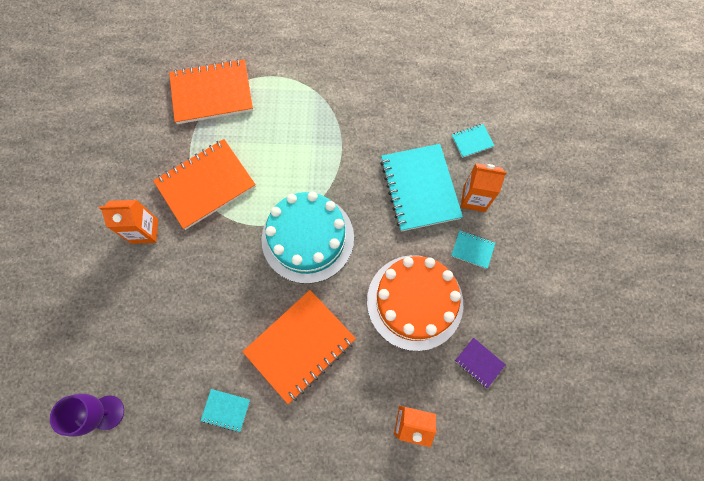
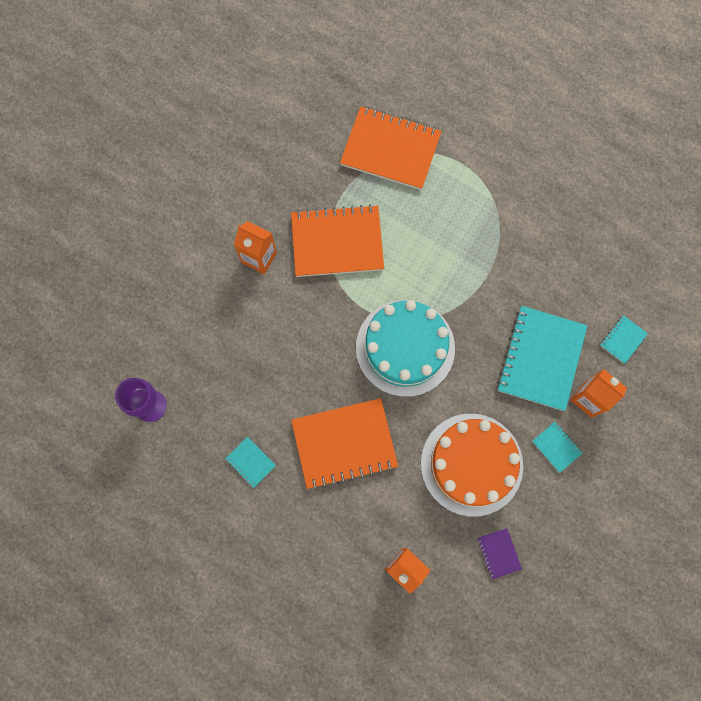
camera: 30 degrees right, 5 degrees up
turquoise notebook [452,124,495,158] -> turquoise notebook turned 60 degrees counterclockwise [600,315,648,364]

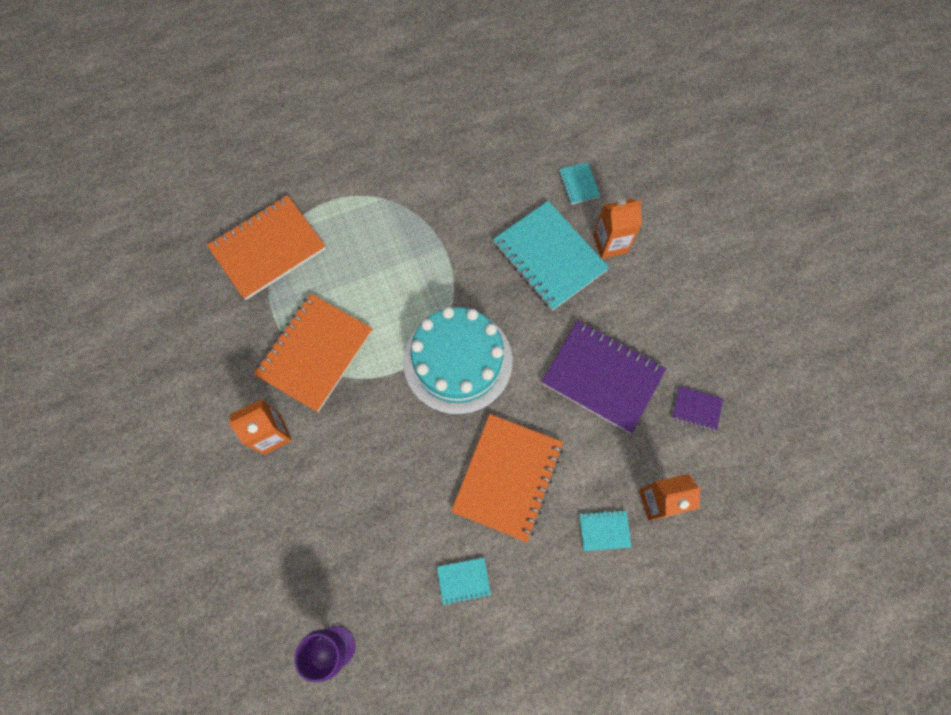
camera: 55 degrees left, 5 degrees down
orange cake [421,414,523,517] -> purple notebook [542,321,666,433]
turquoise notebook [532,422,583,473] -> turquoise notebook moved to [580,510,632,551]

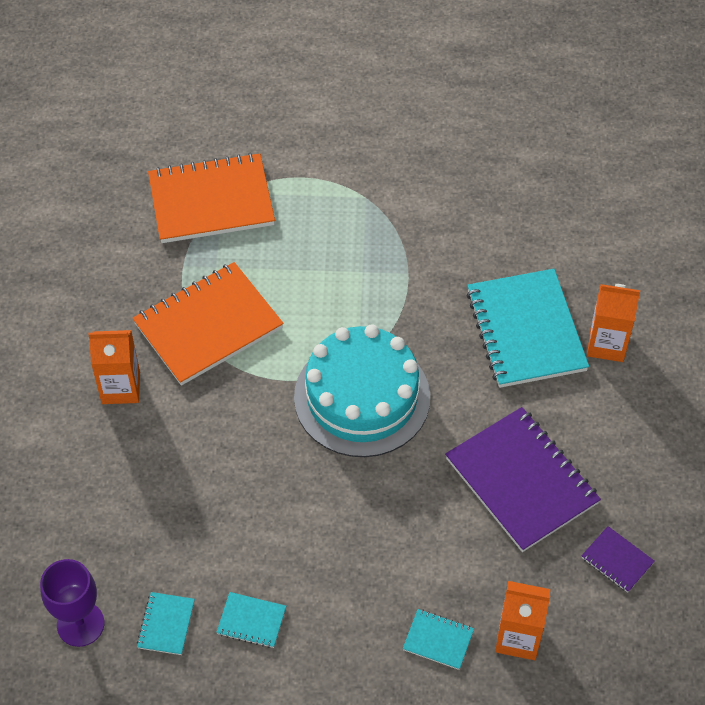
camera: 25 degrees right, 15 degrees down
orange notebook [451,414,563,542] -> none
turquoise notebook [559,162,600,205] -> turquoise notebook moved to [137,592,195,655]

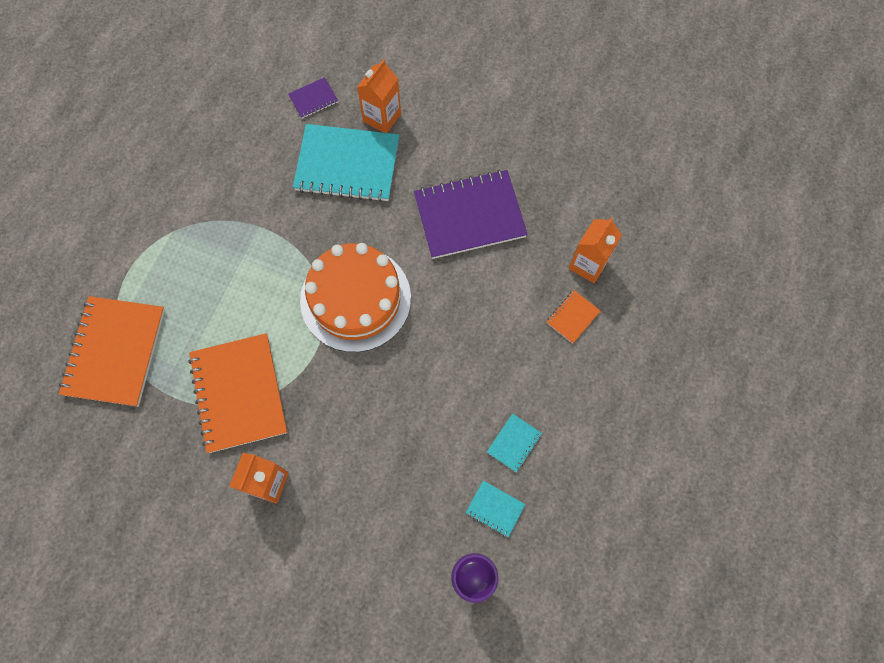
camera: 70 degrees left, 15 degrees up
turquoise cake [294,324,430,457] -> orange cake [300,243,411,352]
turquoise notebook [403,609,474,670] -> orange notebook [547,290,601,344]
purple notebook [581,526,655,593] -> purple notebook moved to [288,77,338,119]

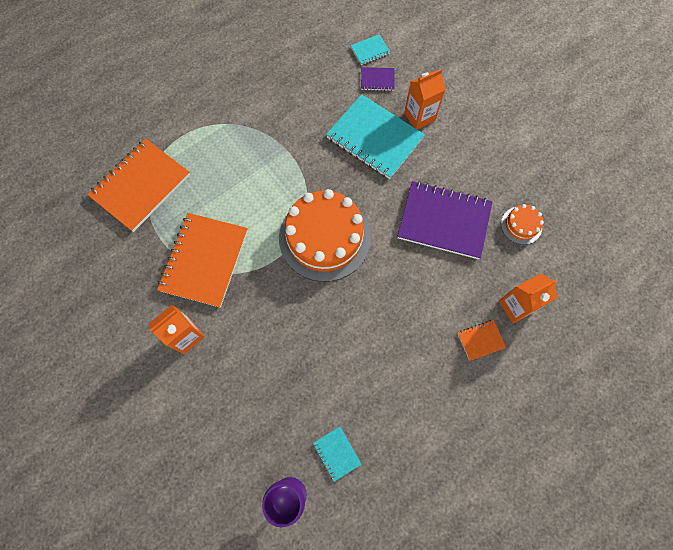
camera: 30 degrees right, 0 degrees up
turquoise notebook [487,413,542,472] -> turquoise notebook moved to [350,34,391,65]
none -> orange cake [501,204,544,245]

